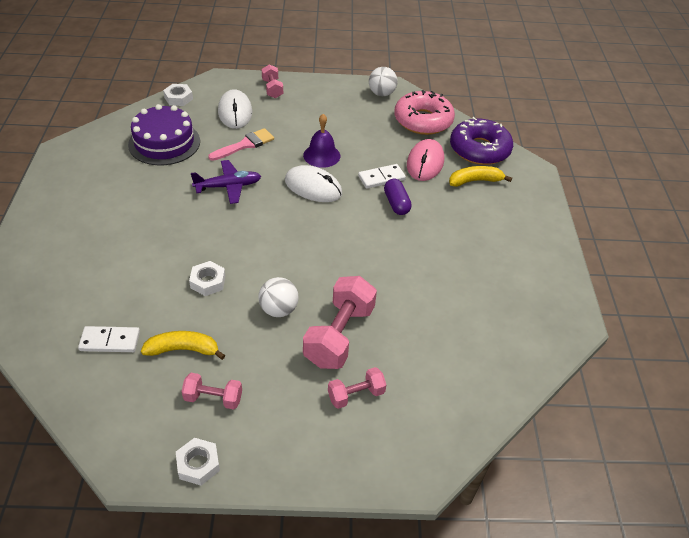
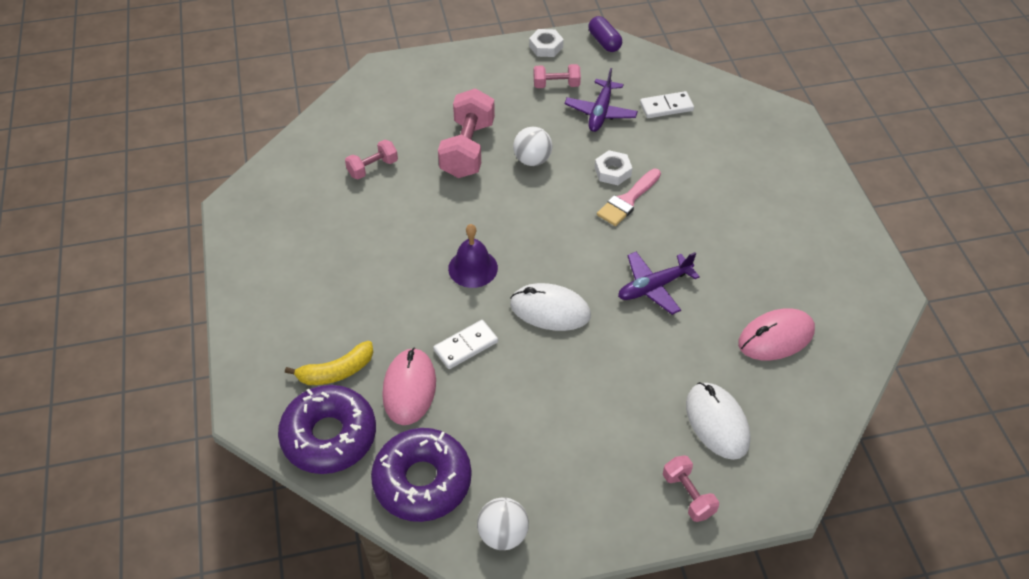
camera: 170 degrees right, 5 degrees up
purple cake [128,104,200,165] -> pink mouse [738,308,815,360]
yellow banana [141,331,225,360] -> purple plane [564,68,638,132]
white nut [163,84,193,106] -> none
pink brush [208,128,274,161] -> pink brush moved to [597,169,661,226]
purple bell [303,114,340,168] -> purple bell moved to [448,224,498,288]
pink dumbbell [328,367,386,409] -> pink dumbbell moved to [345,140,398,179]
purple capsule [384,179,412,215] -> purple capsule moved to [588,16,622,52]
pink donut [394,90,455,135] -> purple donut [371,428,472,522]

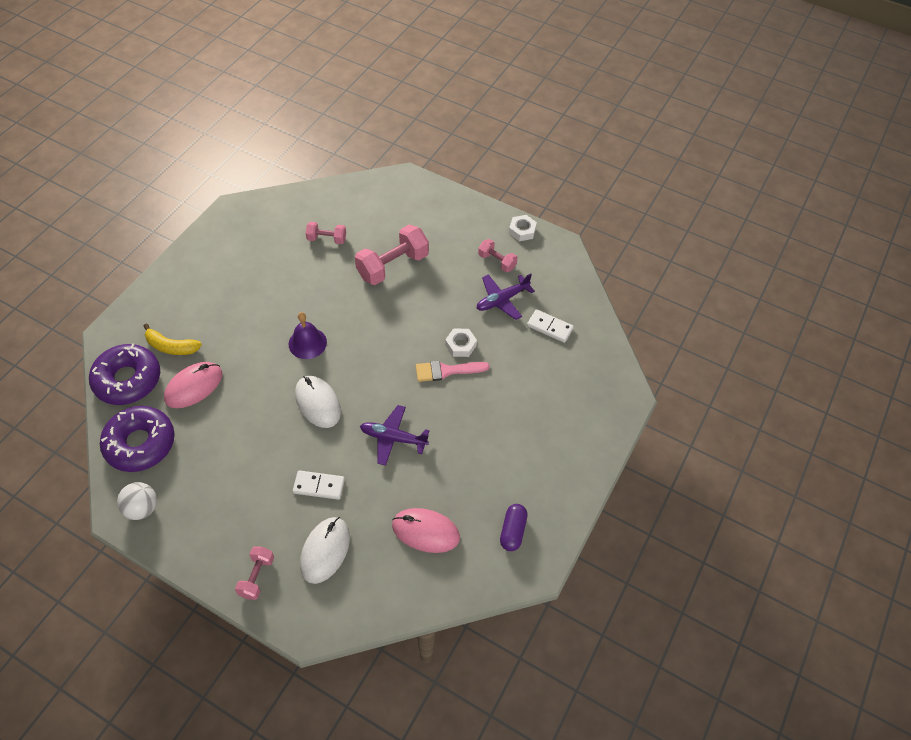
camera: 40 degrees right, 5 degrees up
white domino [433,320,498,369] -> white domino moved to [293,470,345,500]
white ball [513,127,552,166] -> none
purple capsule [588,16,622,52] -> purple capsule moved to [500,504,527,551]

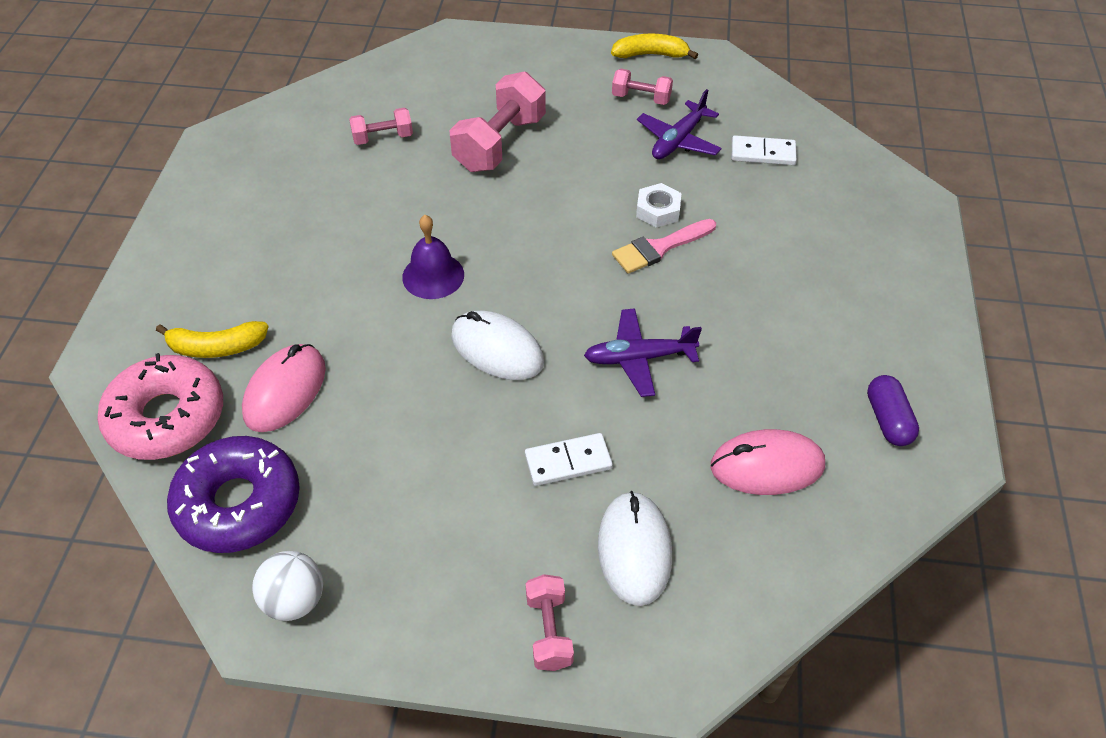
camera: 20 degrees left, 5 degrees down
purple donut [89,344,160,405] -> pink donut [97,353,223,460]
white nut [509,215,537,241] -> yellow banana [611,34,698,59]

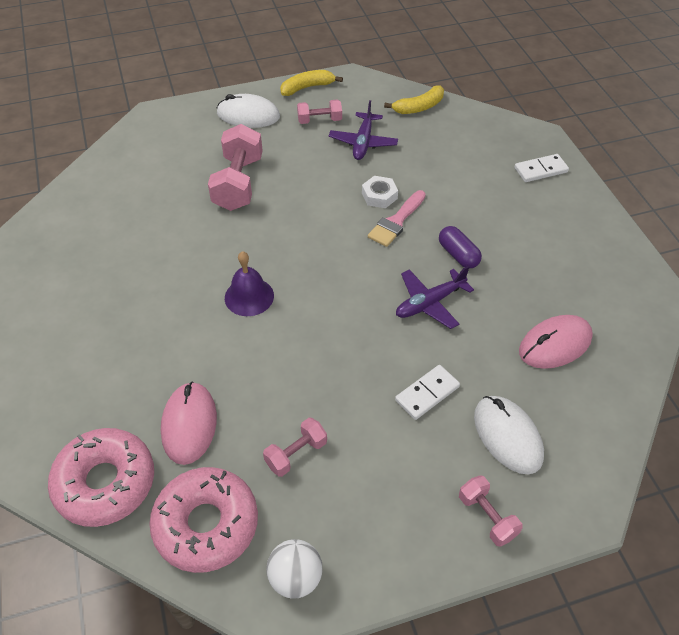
camera: 25 degrees left, 0 degrees up
yellow banana [156,321,269,358] -> yellow banana moved to [384,85,444,114]
purple donut [167,436,300,553] -> pink donut [149,467,258,573]
pink dumbbell [349,108,413,145] -> pink dumbbell moved to [263,418,327,477]
white mouse [451,310,544,380] -> white mouse moved to [217,94,280,128]
white domino [732,135,797,165] -> white domino moved to [515,154,569,182]
purple capsule [867,375,919,446] -> purple capsule moved to [439,226,482,269]

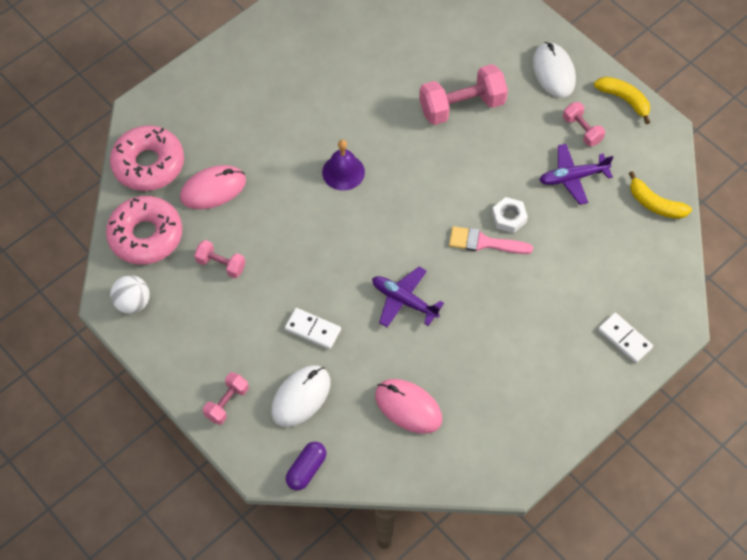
camera: 65 degrees right, 10 degrees up
purple capsule [439,226,482,269] -> purple capsule moved to [286,442,326,491]

